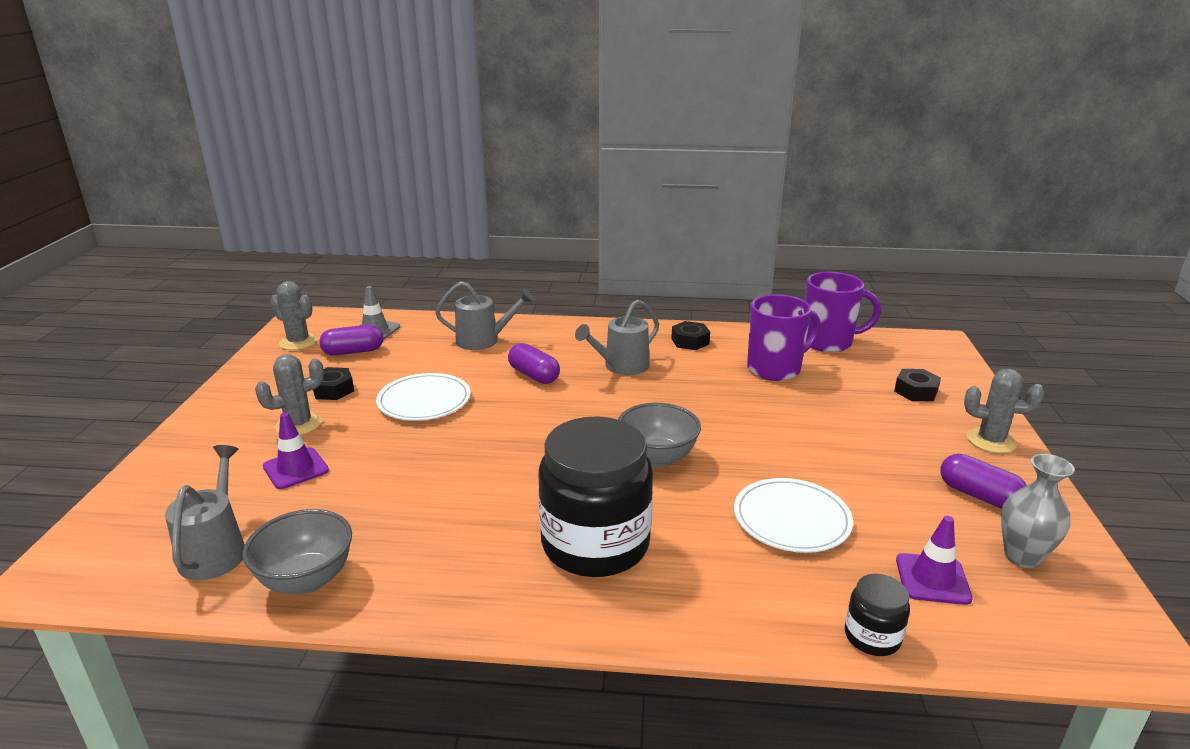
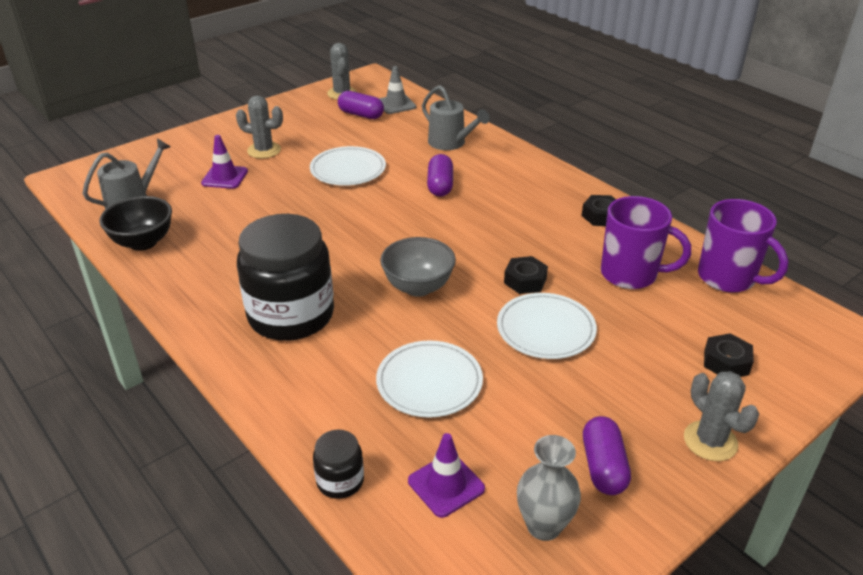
camera: 45 degrees right, 10 degrees up
grey bowl [243,509,352,594] -> black bowl [99,196,172,251]
black nut [313,367,354,400] -> black nut moved to [504,256,548,294]
grey watering can [575,299,659,375] -> none
none -> white plate [497,293,597,359]

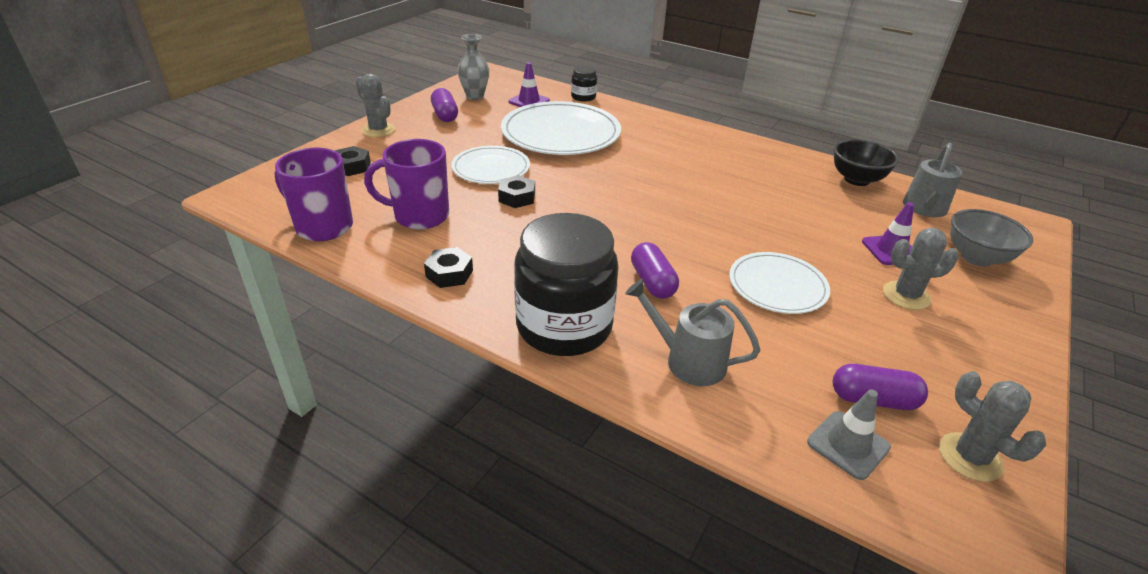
camera: 160 degrees right, 0 degrees up
black jar [237,214,334,341] -> black jar moved to [514,213,619,356]
white plate [376,340,483,418] -> white plate [501,101,621,155], size x1.69
grey bowl [380,237,456,297] -> grey bowl moved to [950,209,1033,267]

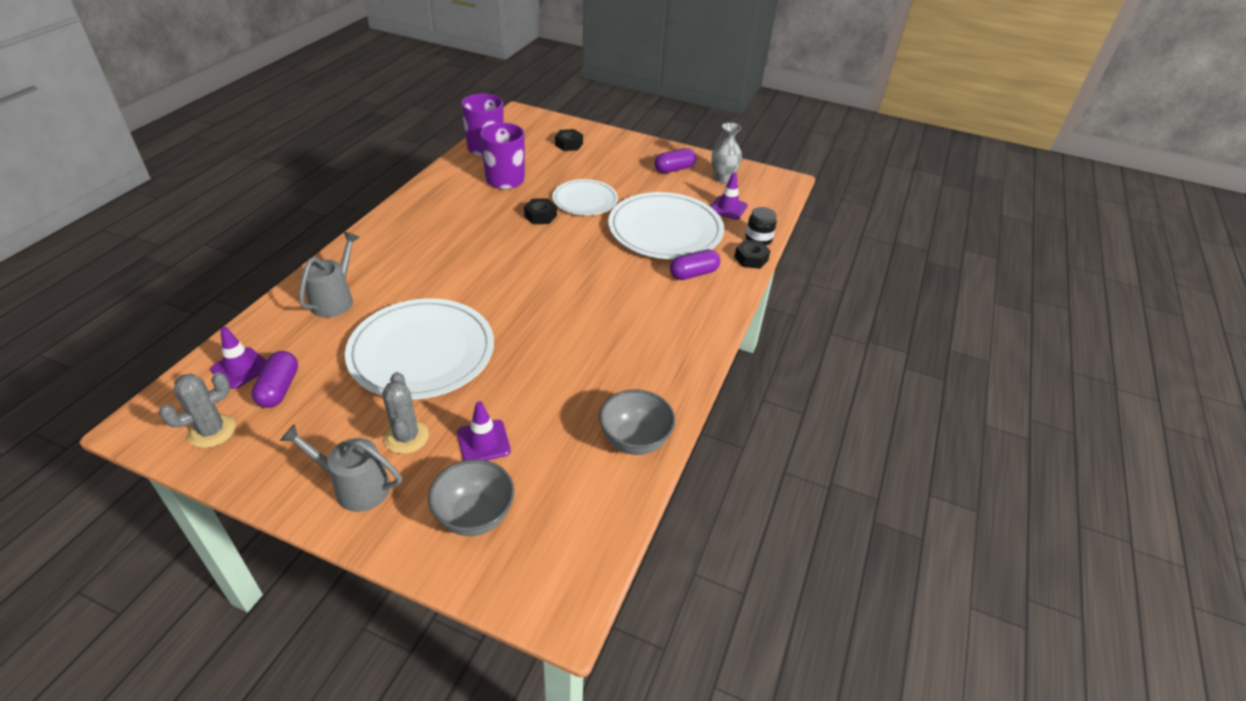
camera: 80 degrees right, 5 degrees up
grey cactus [356,74,395,137] -> none
black nut [424,247,473,288] -> black nut moved to [734,240,770,269]
black jar [514,213,619,356] -> none
purple capsule [631,242,679,299] -> purple capsule moved to [670,249,720,280]
white plate [729,252,830,314] -> white plate [345,298,494,400], size x1.69
grey traffic cone [807,389,891,480] -> purple traffic cone [210,327,267,389]
black bowl [833,139,899,186] -> grey bowl [599,390,675,455]
grey watering can [903,143,962,217] -> grey watering can moved to [280,424,402,512]

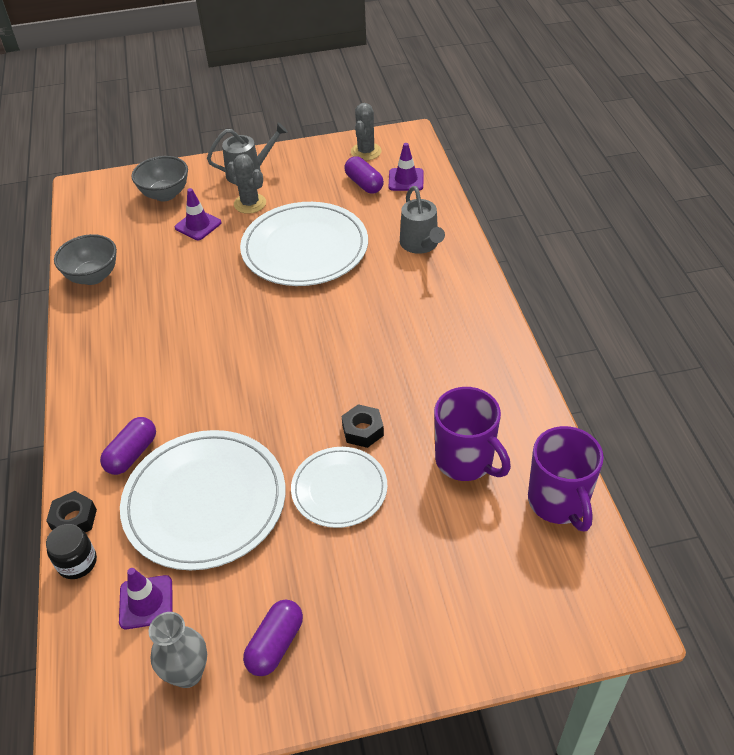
camera: 150 degrees right, 5 degrees up
black nut [555,129,583,151] -> none

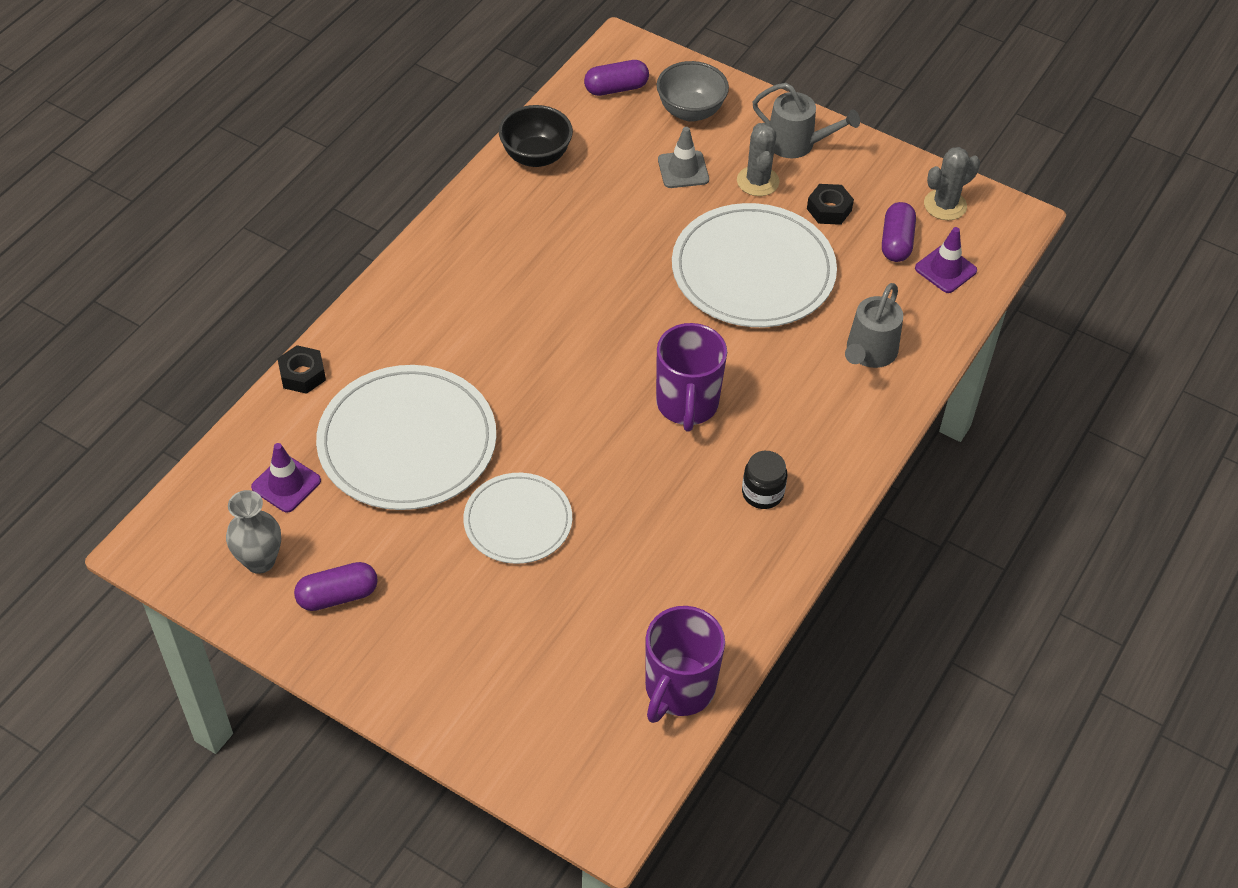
camera: 40 degrees right, 5 degrees up
black jar [46,524,97,579] -> black jar moved to [742,451,787,509]
grey bowl [54,234,117,285] -> black bowl [498,105,573,167]
purple capsule [100,417,156,475] -> purple capsule moved to [584,60,649,96]
purple traffic cone [175,188,222,240] -> grey traffic cone [658,127,709,188]
black nut [342,404,384,448] -> black nut moved to [807,184,854,225]
purple mug [434,387,511,481] -> purple mug moved to [656,323,727,432]

